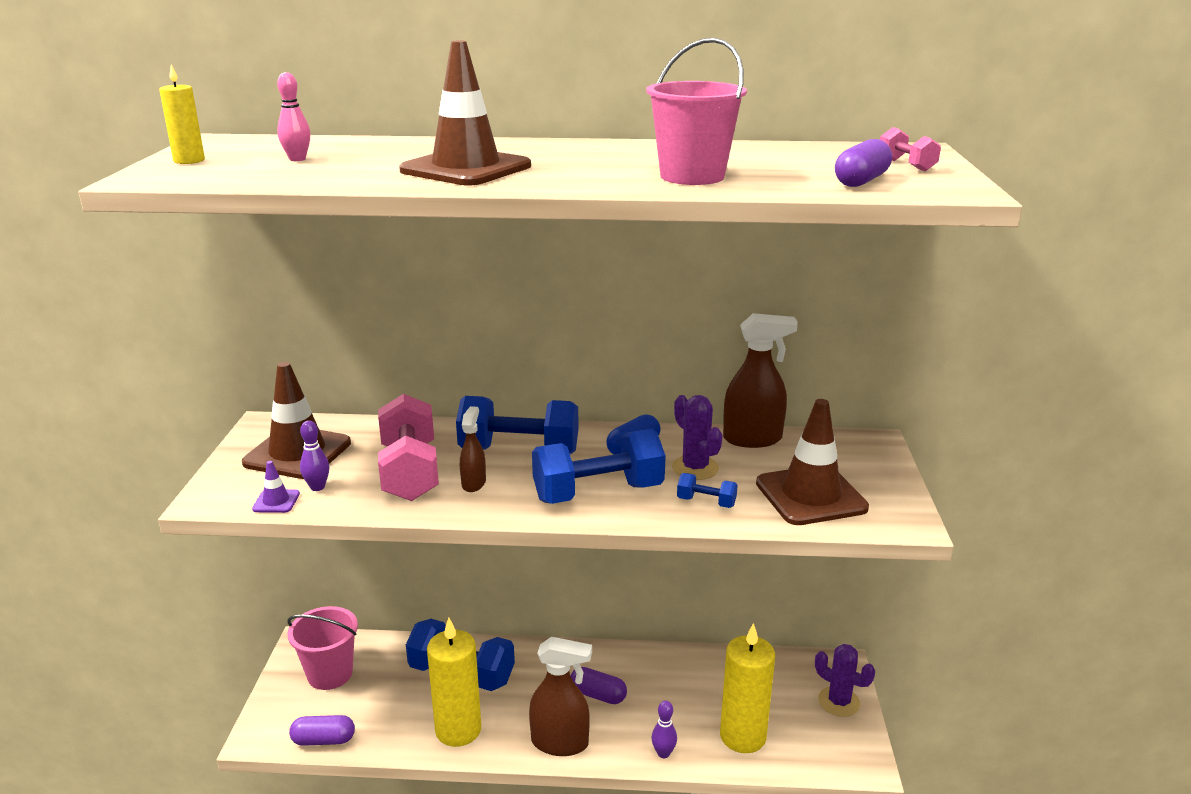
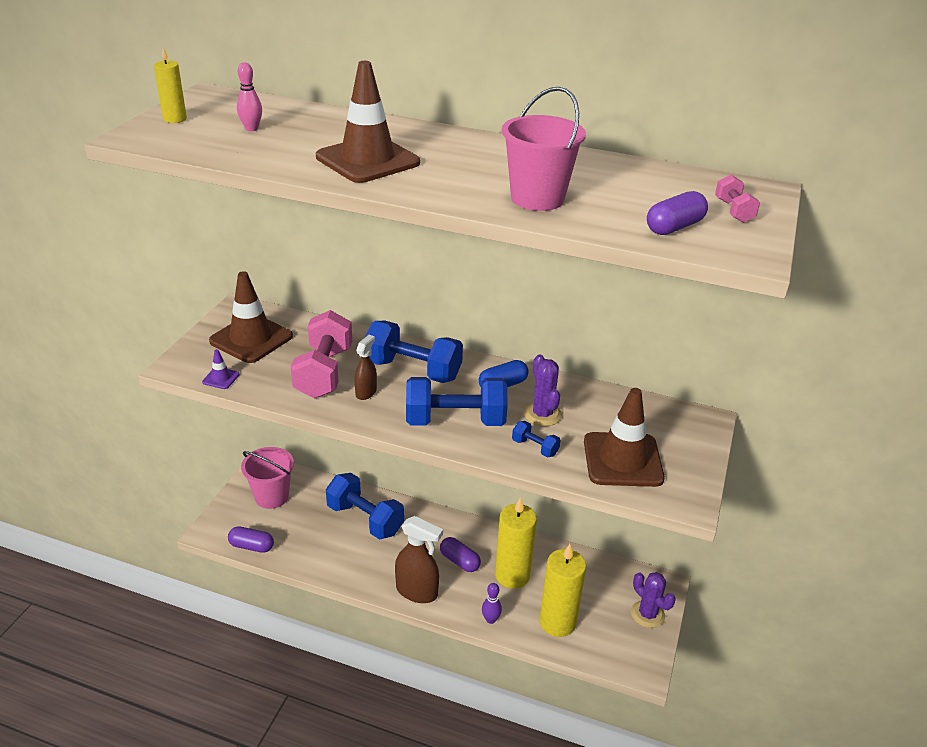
camera: 15 degrees right, 10 degrees up
purple bowling pin [300,420,330,491] -> none
yellow candle [427,618,481,747] -> yellow candle moved to [495,497,537,589]
brown spray bottle [723,313,798,448] -> none

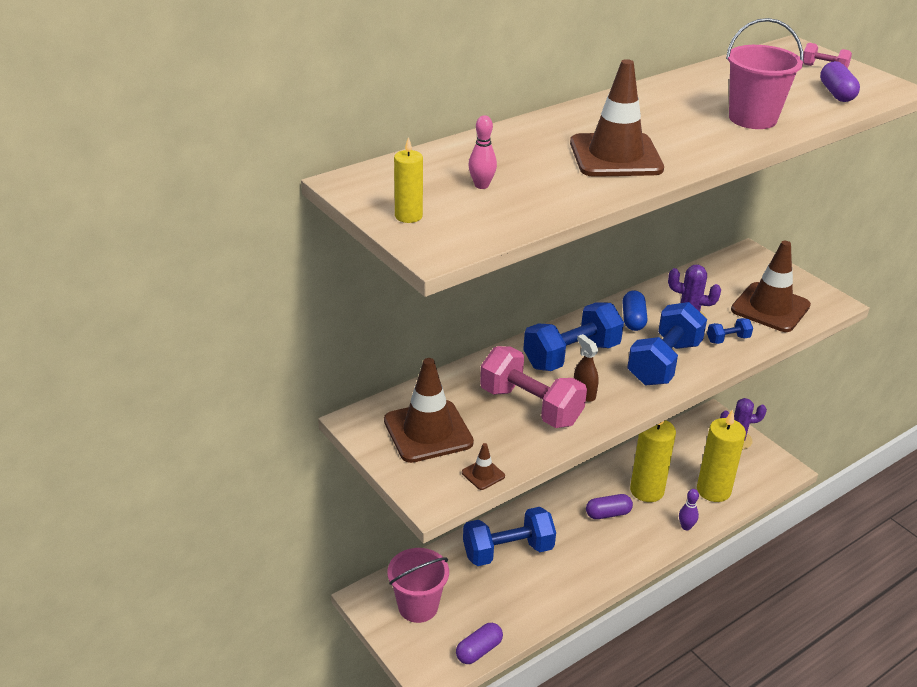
camera: 55 degrees left, 0 degrees up
purple traffic cone [202,349,240,389] -> brown traffic cone [462,443,505,490]
brown spray bottle [395,516,443,603] -> none

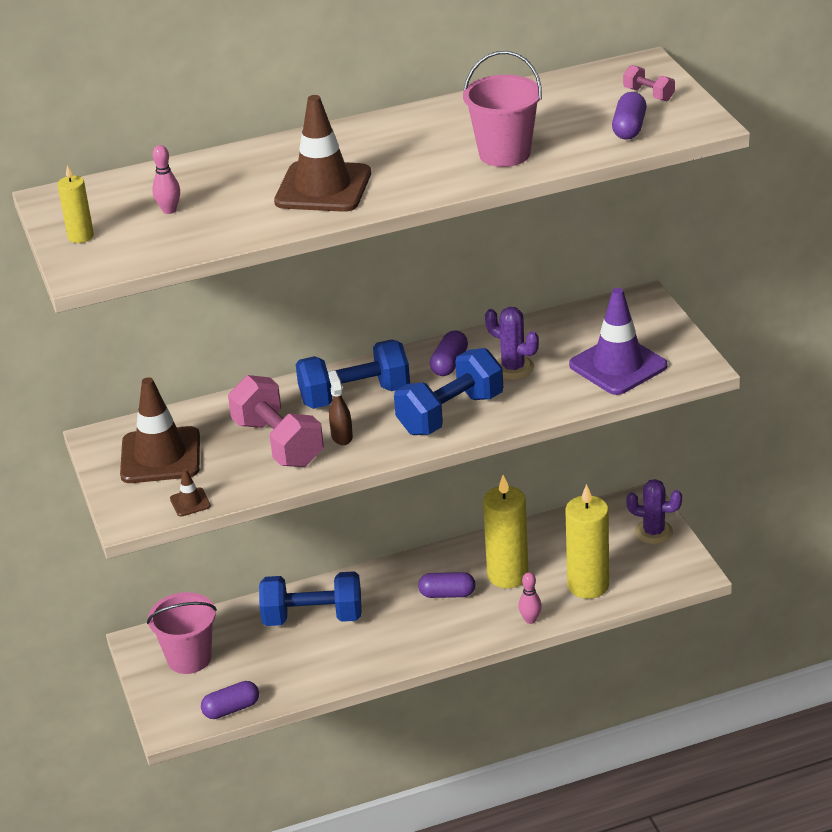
camera: 20 degrees right, 0 degrees up
blue capsule [622,290,647,331] -> purple capsule [430,330,468,376]
purple bowling pin [679,489,699,530] -> pink bowling pin [519,572,542,624]
blue dumbbell [707,318,753,344] -> none
brown traffic cone [731,241,811,332] -> purple traffic cone [569,288,667,395]

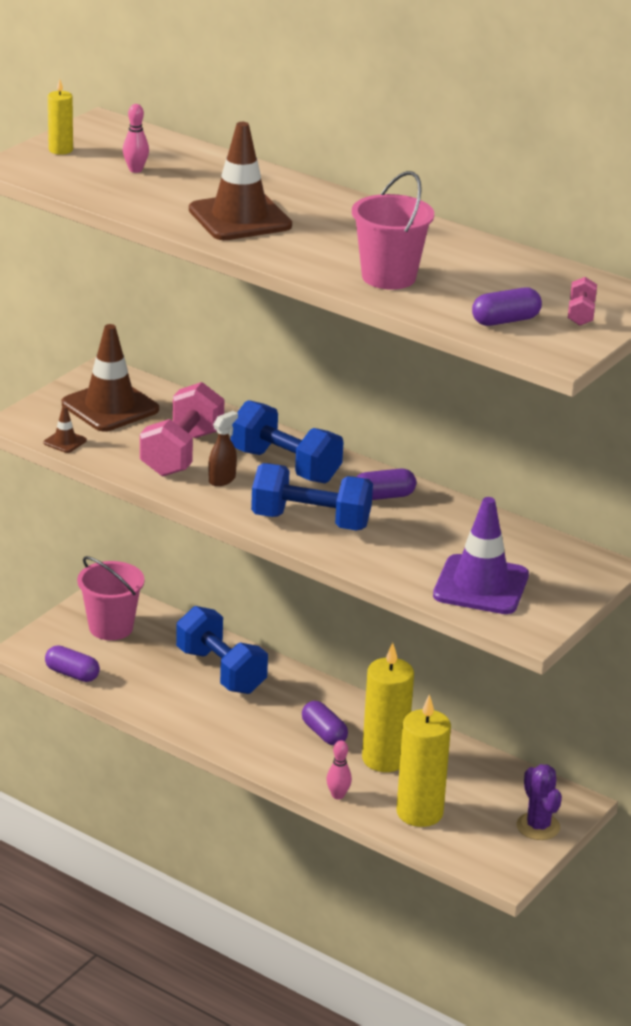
camera: 50 degrees right, 5 degrees down
purple cactus [485,307,539,380] -> none

